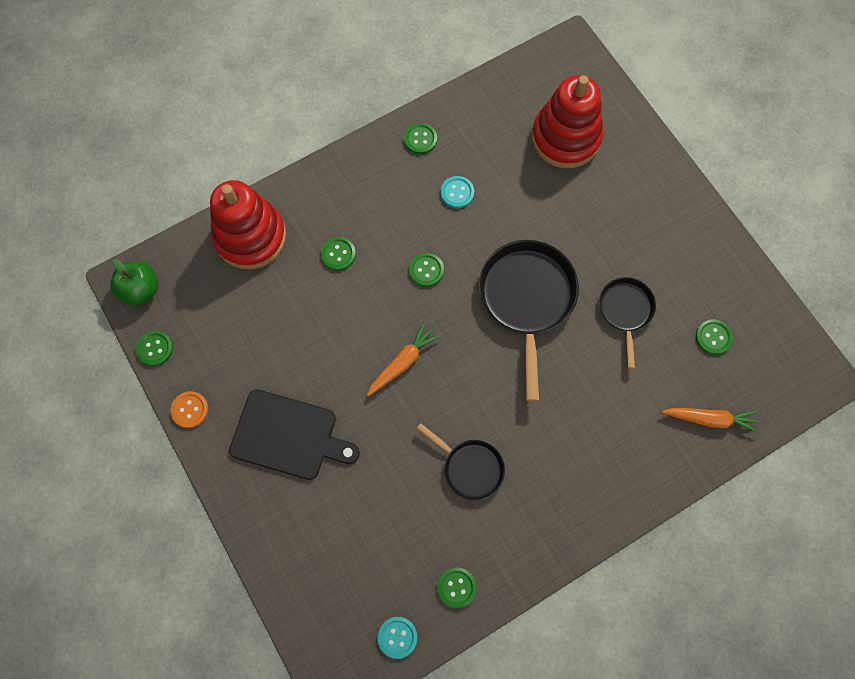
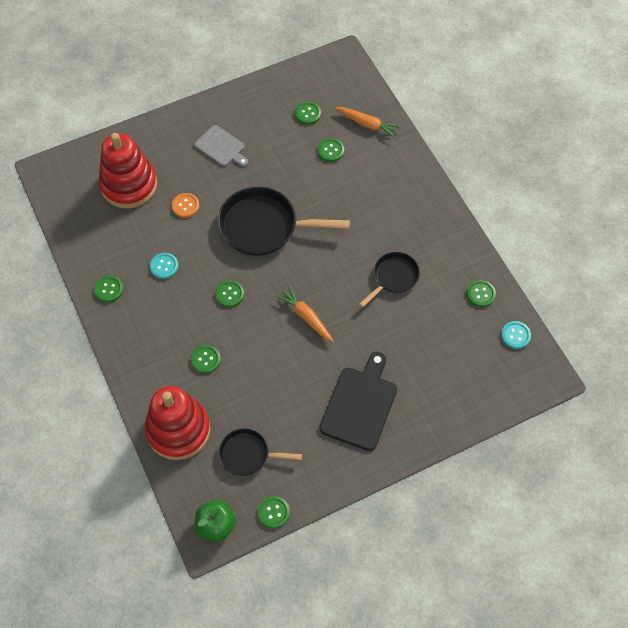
camera: 85 degrees left, 10 degrees down
orange button [171,391,208,428] -> orange button moved to [172,193,199,218]
black pan [599,277,656,369] -> black pan moved to [219,429,302,476]
orange carrot [661,408,759,433] -> orange carrot turned 105 degrees clockwise [335,107,401,138]
none -> grey cutting board [194,125,248,167]
none -> green button [318,138,344,162]

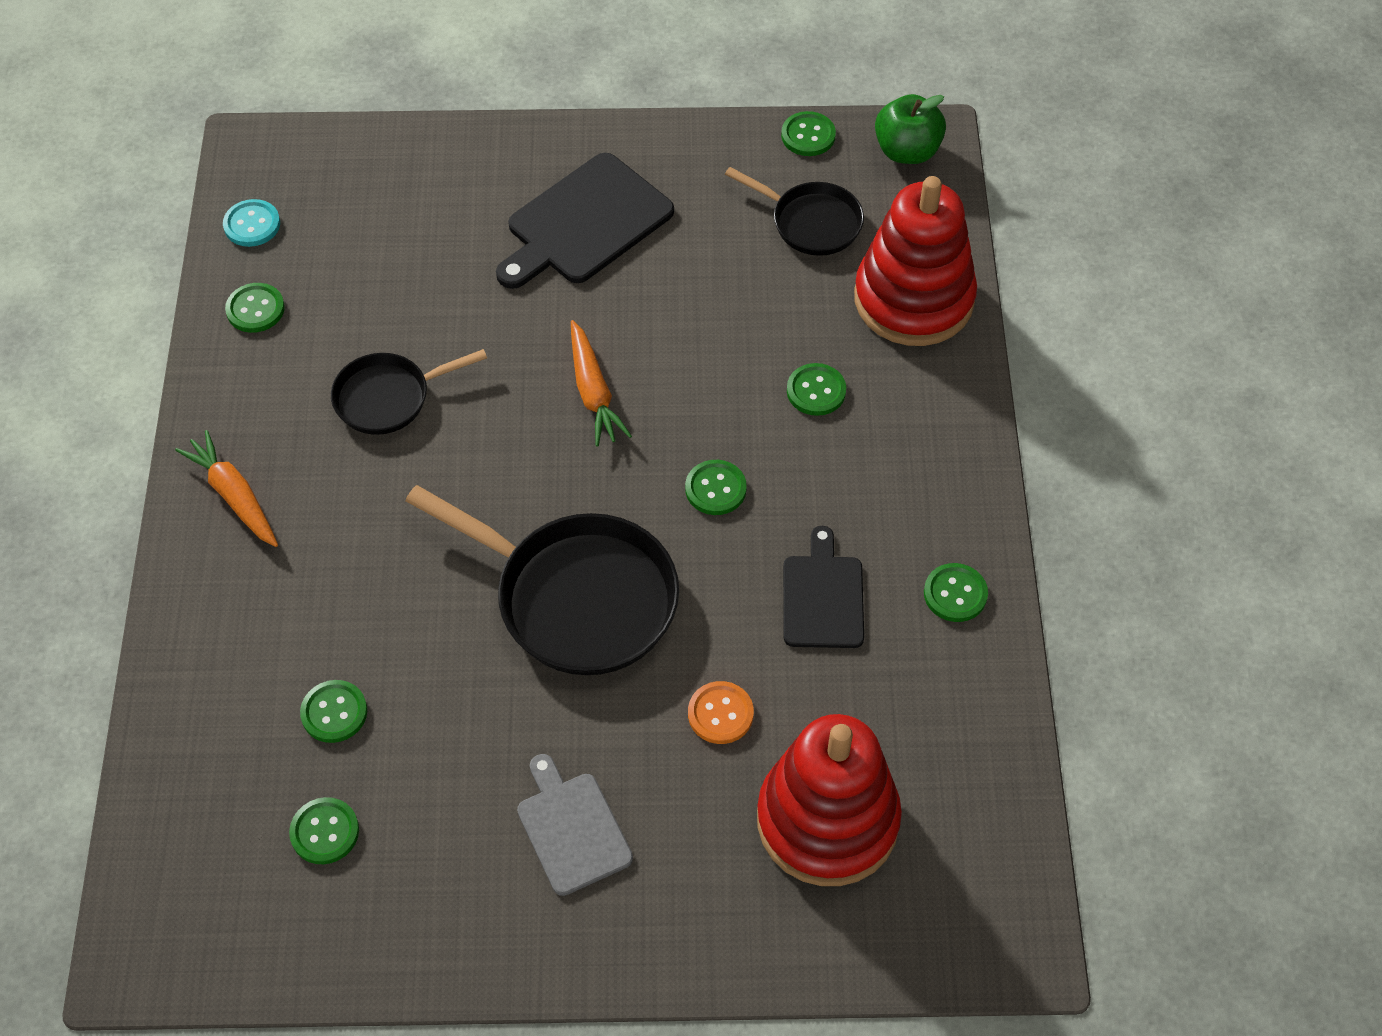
camera: 155 degrees left, 5 degrees down
turquoise button [150,253,178,279] -> black cutting board [783,526,864,648]
orange carrot [335,107,401,138] -> orange carrot moved to [175,430,278,547]

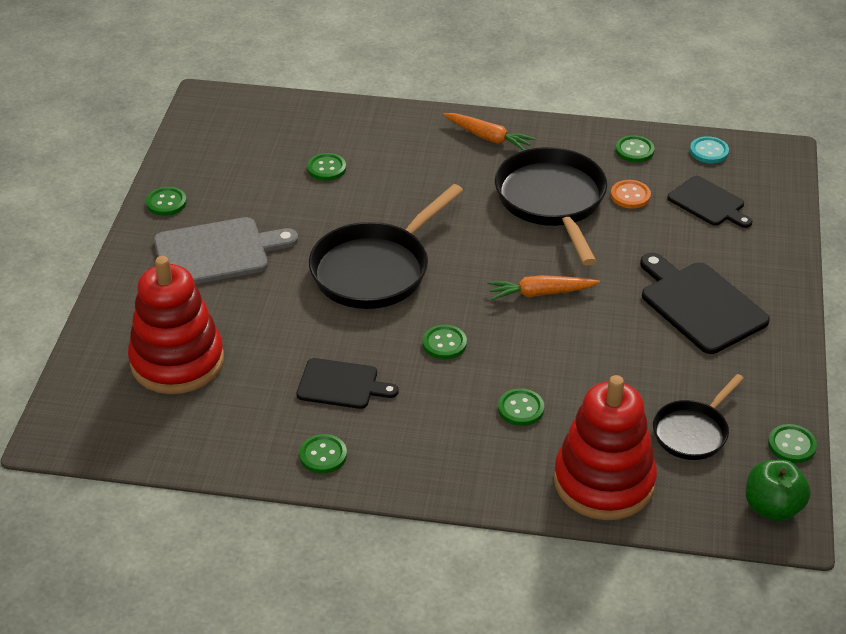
camera: 100 degrees right, 15 degrees down
orange carrot [175,430,278,547] -> orange carrot turned 60 degrees clockwise [443,113,535,151]
green button [289,797,359,864] -> green button moved to [146,187,187,216]
black pan [331,349,487,435] -> black pan [495,147,607,266], size x1.76
grey cutting board [517,754,633,896] -> grey cutting board [154,217,298,284], size x1.57
orange button [688,681,754,744] -> orange button moved to [611,180,651,209]
none -> black cutting board [667,176,752,228]

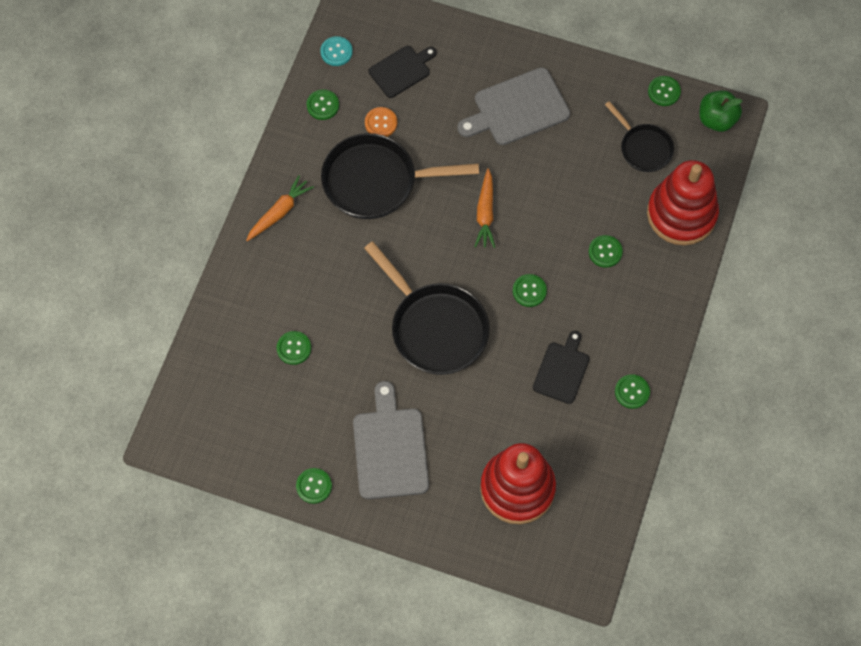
camera: 80 degrees left, 25 degrees up
black cutting board [640,253,770,354] -> grey cutting board [457,67,570,145]

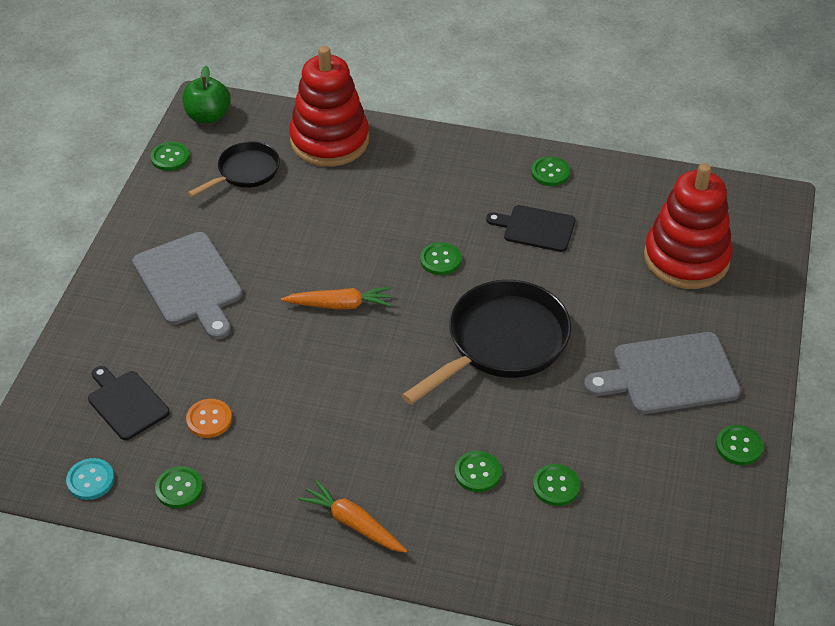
camera: 95 degrees left, 20 degrees down
black pan [321,133,479,219] -> none
green button [589,235,623,268] -> green button moved to [455,451,501,492]

